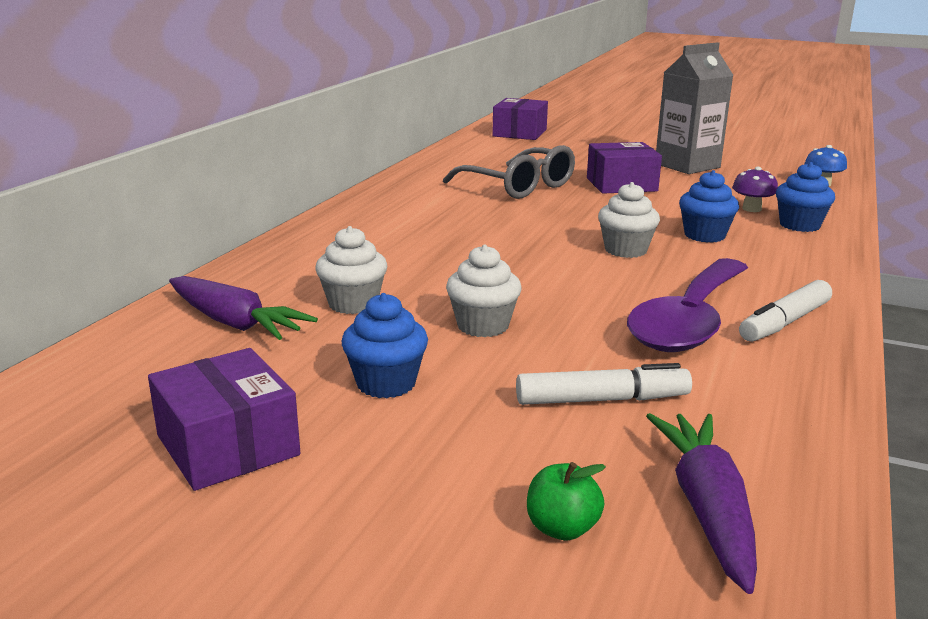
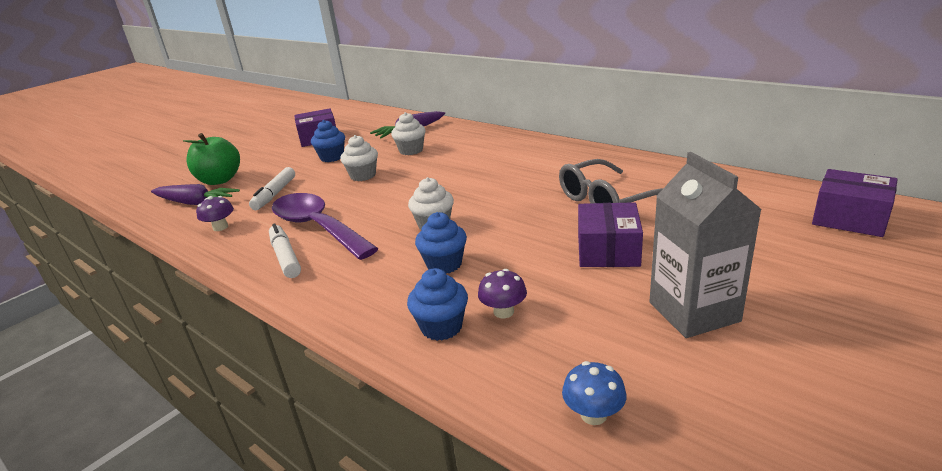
camera: 110 degrees right, 5 degrees up
green apple [527,462,606,540] -> green apple [183,133,240,185], size x2.02
none -> purple mushroom [196,196,234,231]

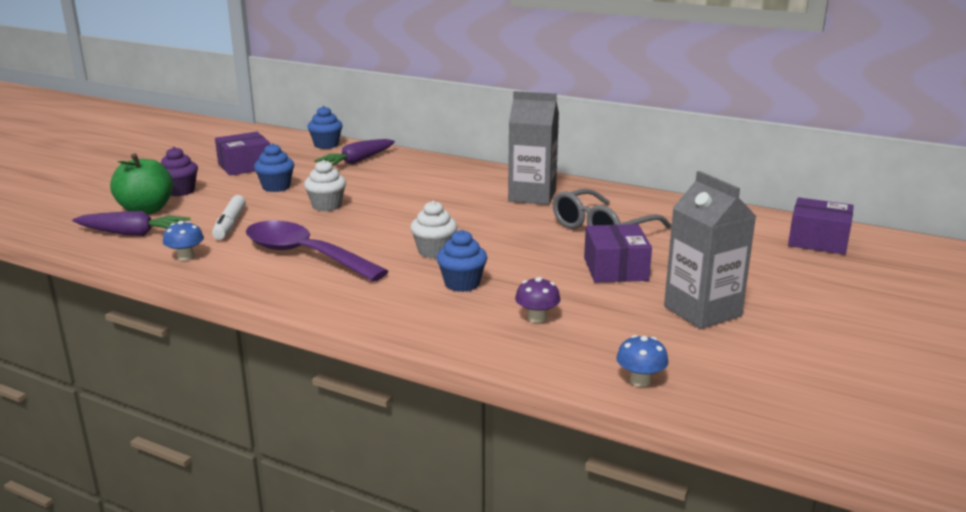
camera: 15 degrees left, 5 degrees down
purple mushroom [196,196,234,231] -> blue mushroom [163,221,204,261]
white marker [269,224,301,278] -> none
white cupcake [391,112,426,155] -> none
blue cupcake [407,268,468,341] -> blue cupcake moved to [307,106,343,149]
none -> purple cupcake [161,147,198,196]
none -> grey carton [508,91,559,205]

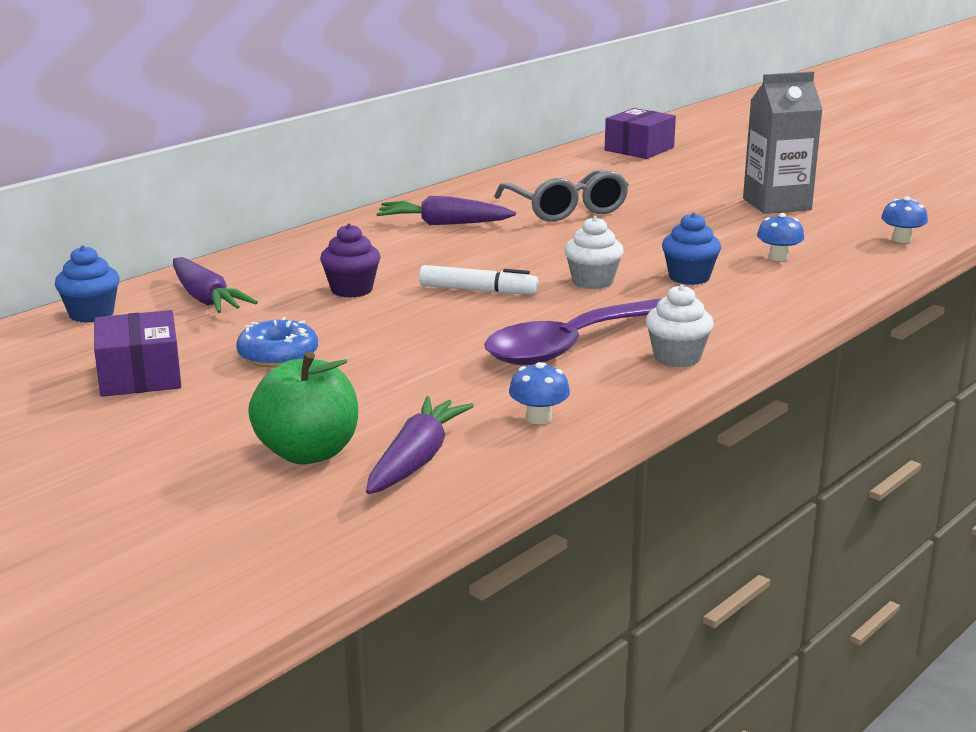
camera: 75 degrees left, 0 degrees up
purple cupcake [161,147,198,196] -> purple cupcake moved to [320,224,381,298]
white marker [212,195,246,240] -> white marker moved to [419,265,539,294]
blue cupcake [254,143,294,192] -> blue donut [236,317,318,368]
white cupcake [304,160,346,211] -> white cupcake moved to [646,284,714,367]
grey carton [508,91,559,205] -> purple carrot [376,196,516,225]
purple mushroom [515,277,561,323] -> blue mushroom [757,213,804,261]
purple box [584,224,652,282] -> none

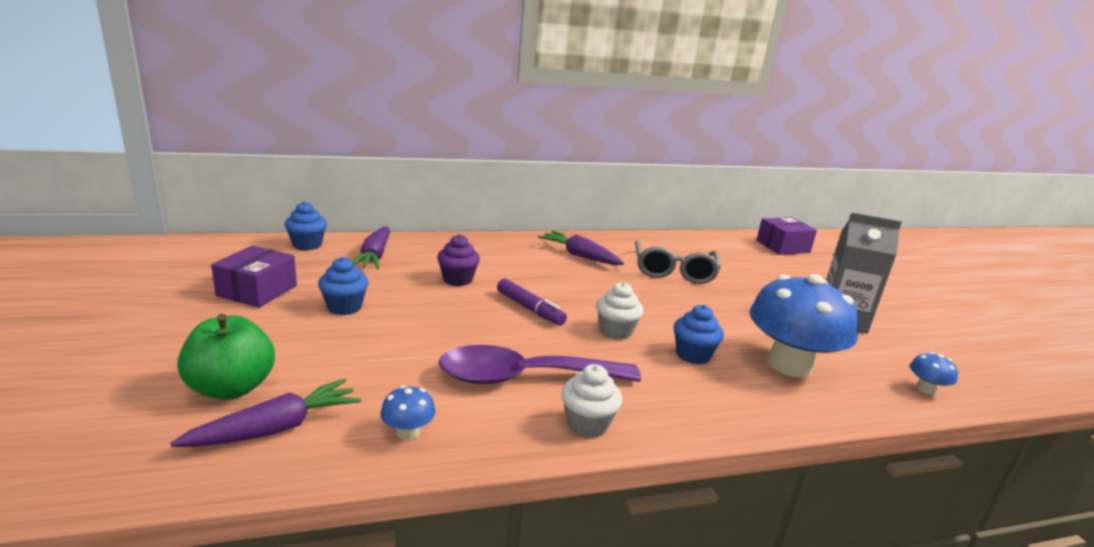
camera: 30 degrees right, 0 degrees up
blue donut [236,317,318,368] -> blue cupcake [318,257,369,315]
white marker [419,265,539,294] -> purple marker [497,279,567,326]
blue mushroom [757,213,804,261] -> blue mushroom [750,274,859,378], size x2.47

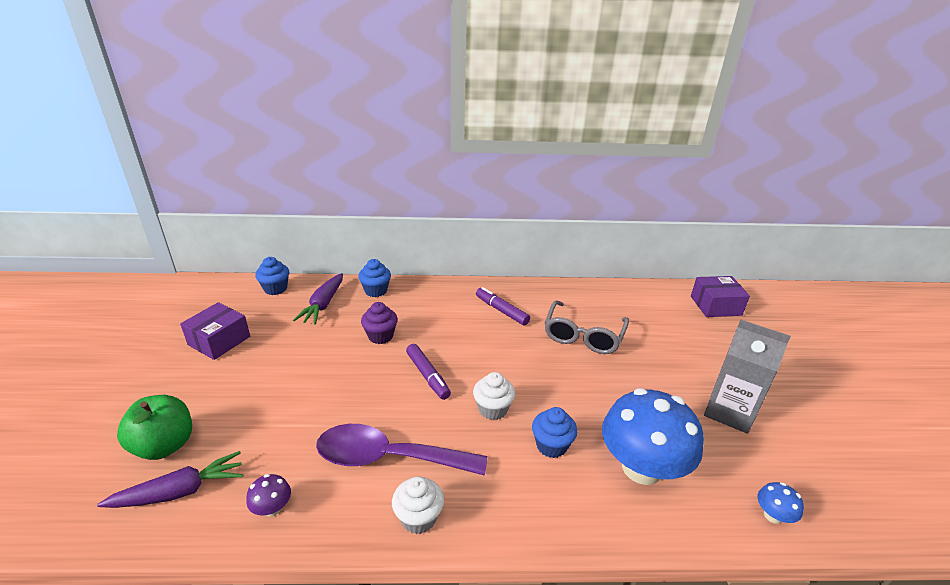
camera: 15 degrees right, 10 degrees up
blue cupcake [318,257,369,315] -> blue cupcake moved to [358,259,391,297]
blue mushroom [381,385,435,440] -> purple mushroom [246,474,291,517]
purple carrot [538,231,624,265] -> purple marker [476,287,530,326]

